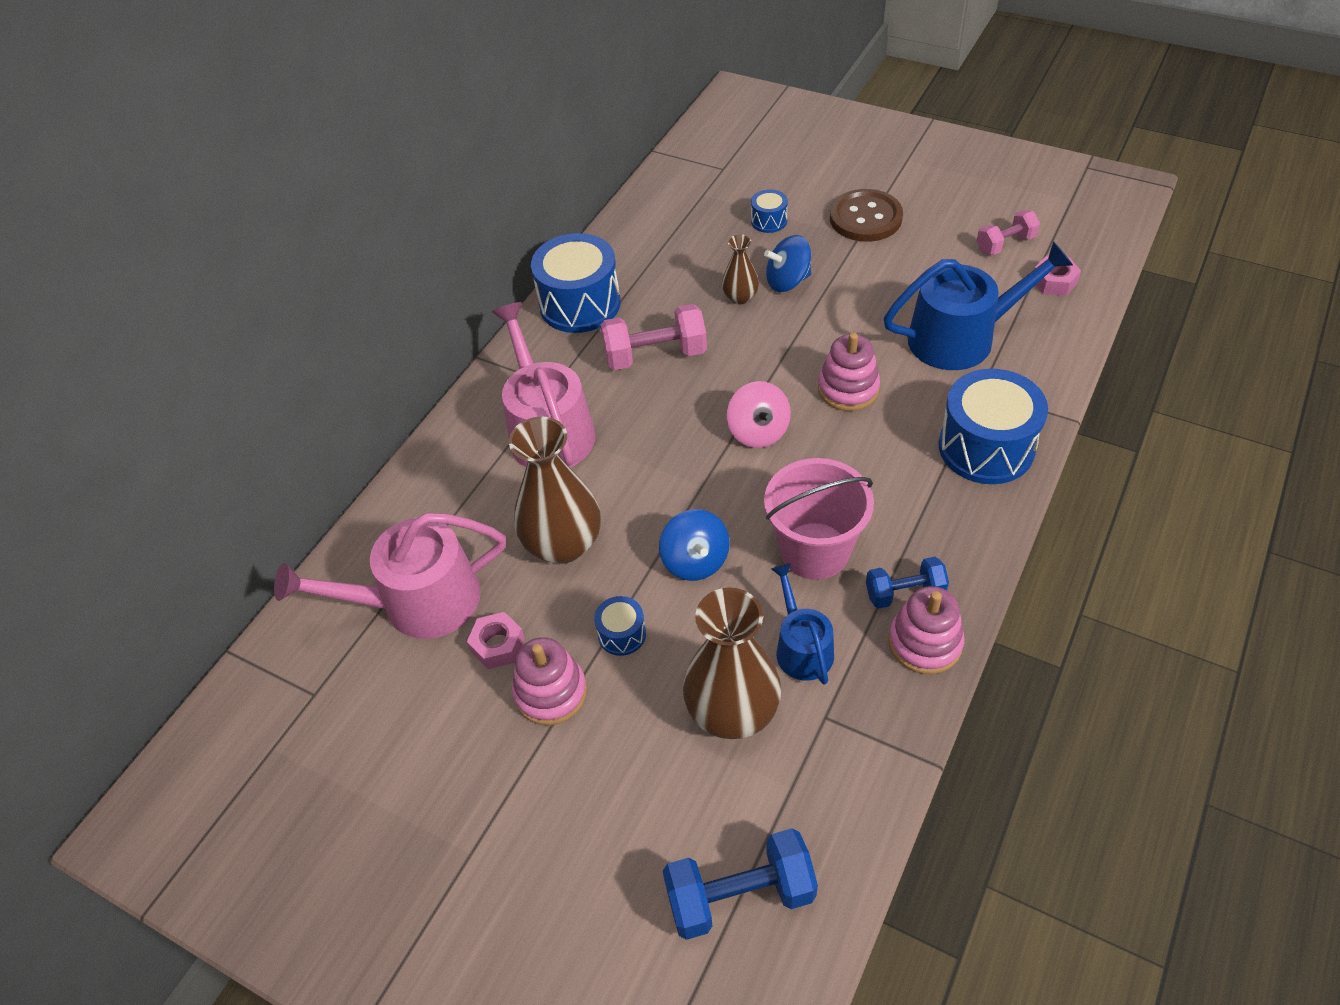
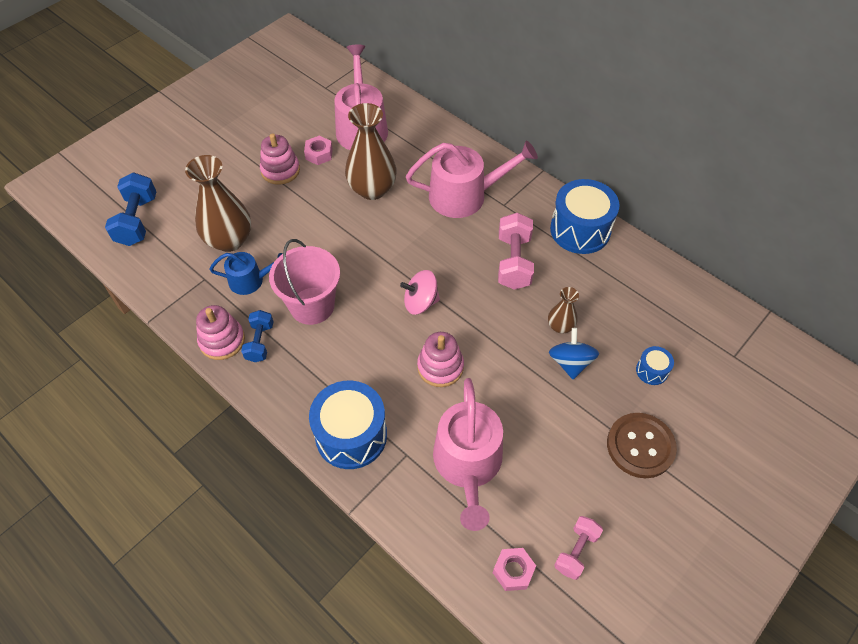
camera: 100 degrees right, 5 degrees up
blue drum [594,596,646,656] -> none
blue spinning top [659,509,730,581] -> none
blue watering can [884,241,1073,370] -> pink watering can [433,378,503,531]
pink dumbbell [976,210,1040,255] -> pink dumbbell turned 45 degrees clockwise [554,516,603,580]

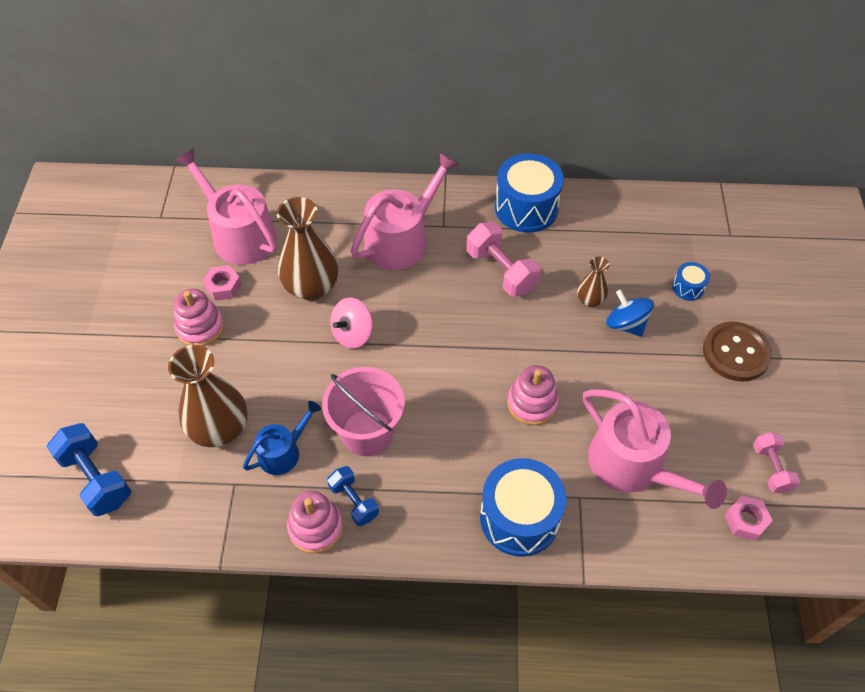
camera: 40 degrees left, 0 degrees up
pink spinning top [400,270,440,315] -> pink spinning top moved to [330,297,373,349]

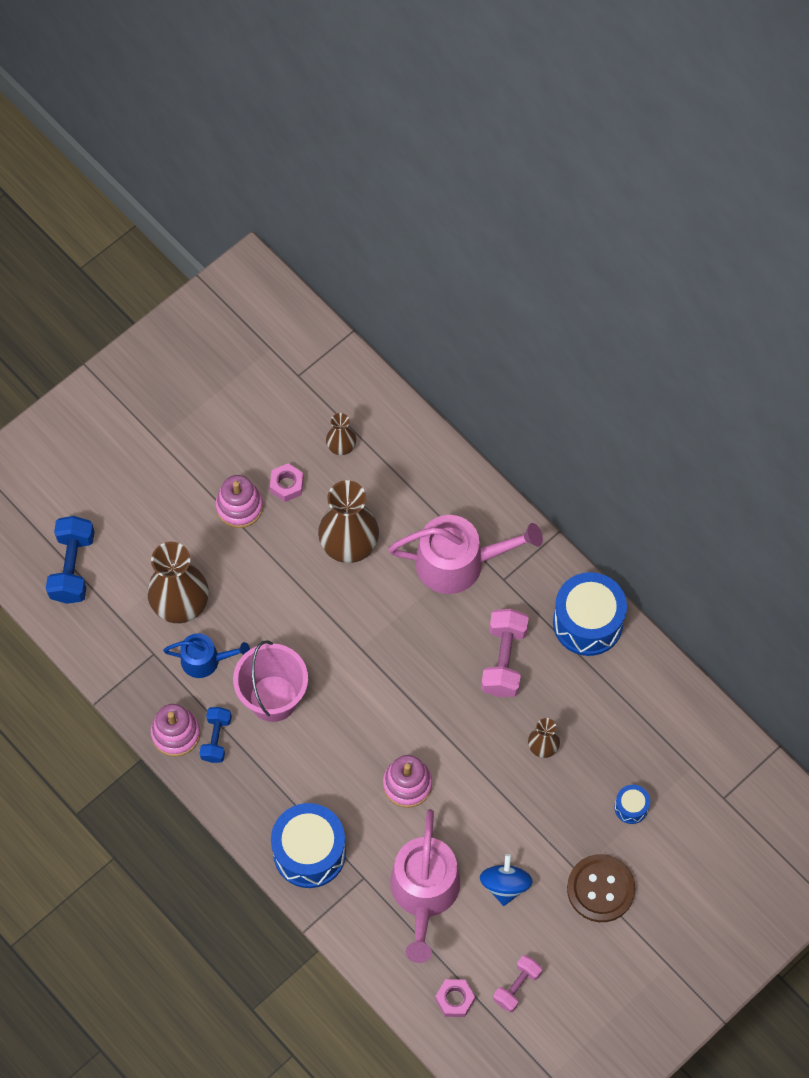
camera: 45 degrees right, 10 degrees up
pink watering can [175,148,277,265] -> brown vase [326,413,356,455]
pink spinning top [330,297,373,349] -> none
blue spinning top [606,290,654,337] -> blue spinning top moved to [480,854,533,906]

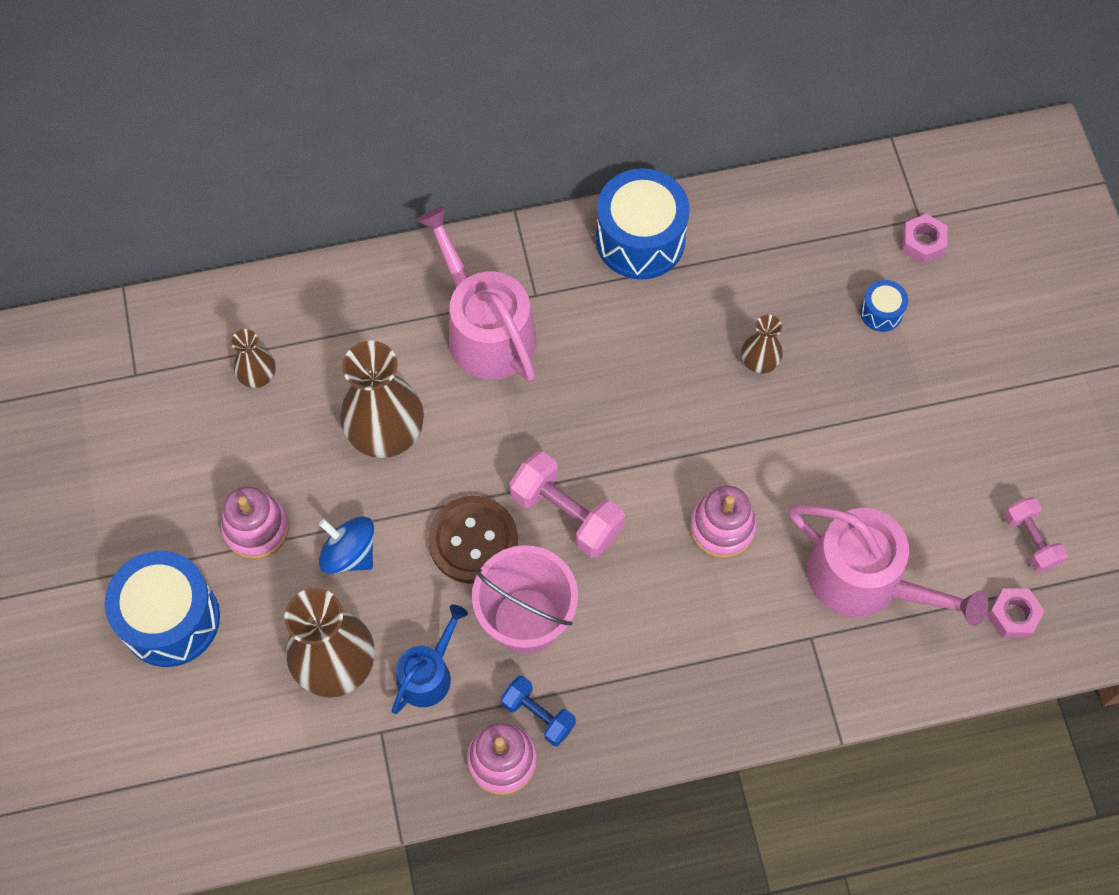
camera: 60 degrees left, 0 degrees up
blue dumbbell [46,516,95,604] -> none
pink nut [270,463,304,502] -> pink nut moved to [902,214,947,264]
blue drum [271,803,346,888] -> blue drum moved to [105,551,220,667]
pink watering can [388,515,543,594] -> pink watering can turned 60 degrees counterclockwise [416,206,536,382]
blue spinning top [480,854,533,906] -> blue spinning top moved to [319,517,374,574]
pink dumbbell [481,609,529,697] -> pink dumbbell moved to [510,451,625,558]
brown button [567,854,635,922] -> brown button moved to [428,496,518,584]

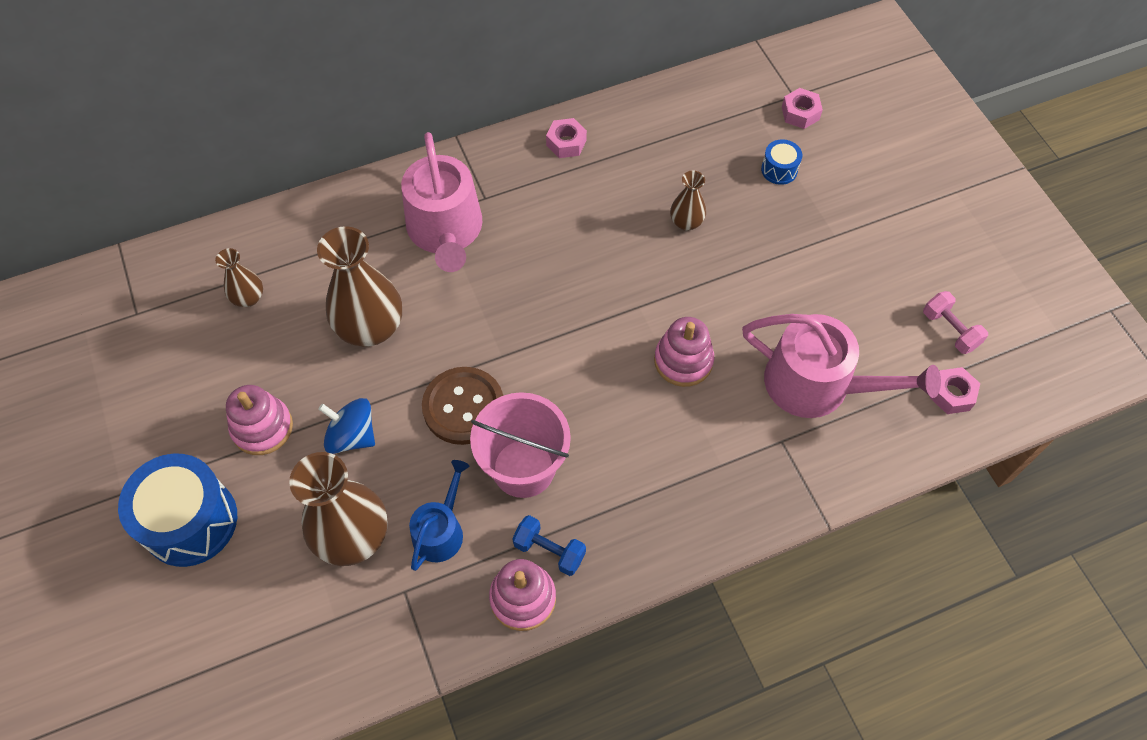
camera: 10 degrees left, 5 degrees down
pink watering can [416,206,536,382] -> pink watering can turned 150 degrees counterclockwise [401,132,482,272]
pink dumbbell [510,451,625,558] -> none
blue drum [596,168,690,279] -> pink nut [546,118,587,158]

